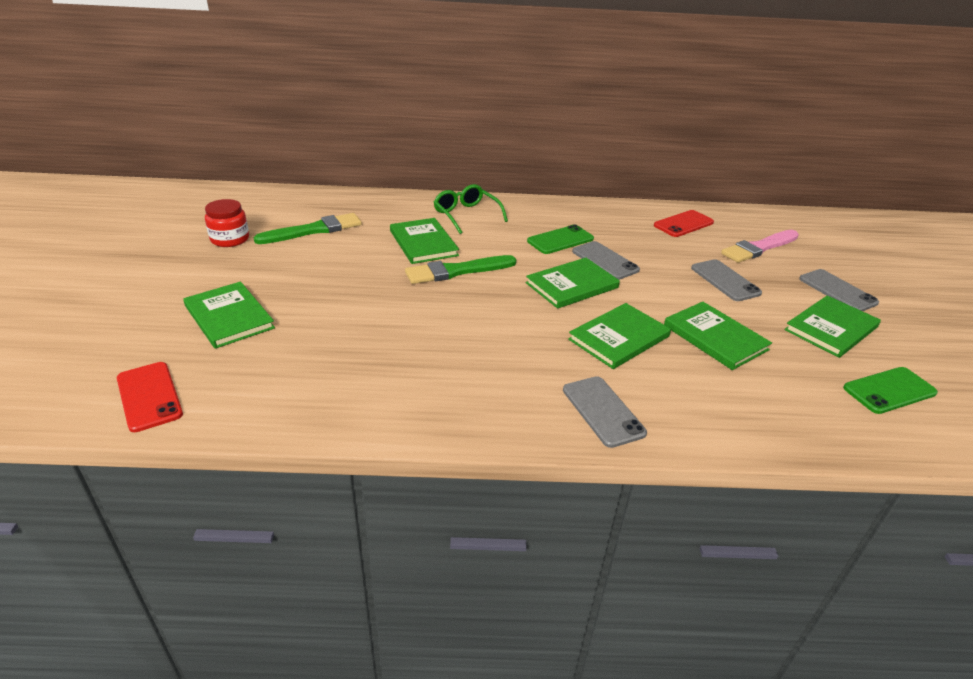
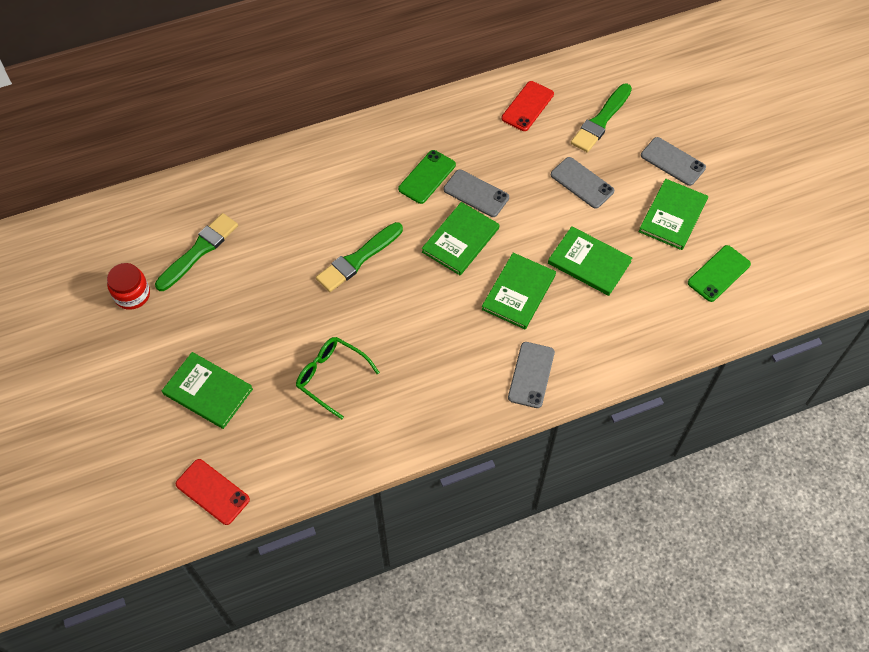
camera: 20 degrees left, 25 degrees up
green book [390,218,459,264] -> none
green glasses [434,184,508,234] -> green glasses moved to [296,337,380,419]
grey phone [563,376,647,448] -> grey phone turned 60 degrees clockwise [508,342,555,408]
pink brush [721,230,799,263] -> green brush [571,84,632,152]

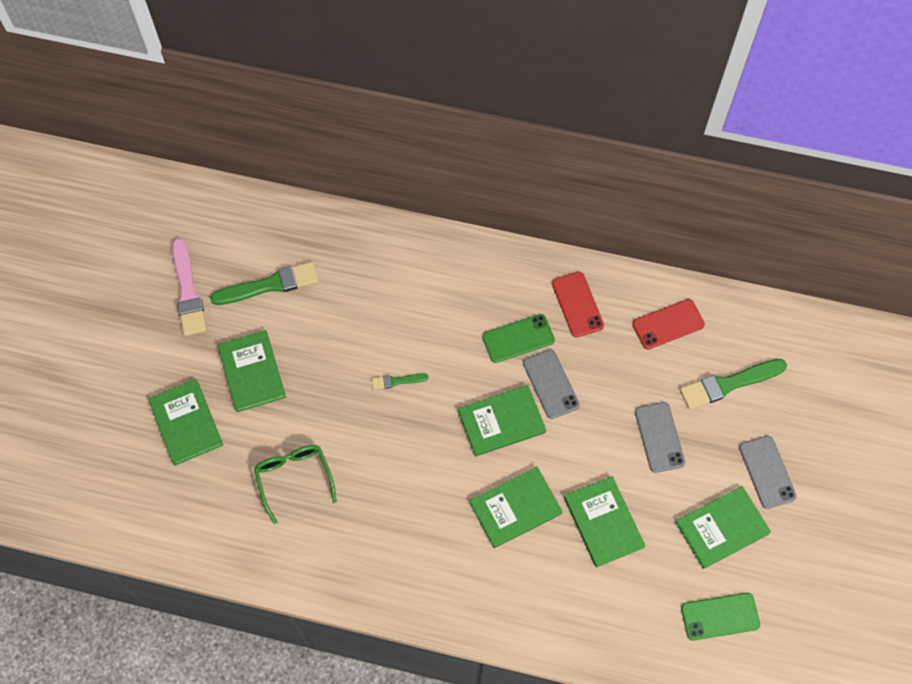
camera: 35 degrees right, 5 degrees up
red jar [107,263,150,310] -> pink brush [172,238,207,336]
red phone [176,459,250,525] -> red phone moved to [552,272,604,337]
green brush [316,222,403,292] -> green brush [372,374,428,390], size x0.51
grey phone [508,342,555,408] -> none
none -> green book [218,330,286,412]

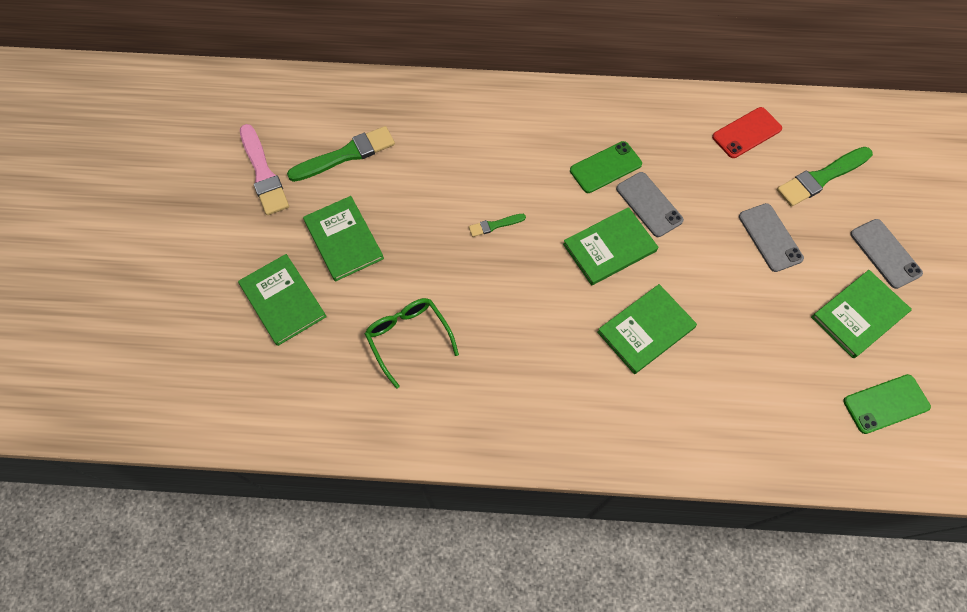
camera: 10 degrees left, 0 degrees up
red phone [552,272,604,337] -> none
green book [564,476,645,568] -> none

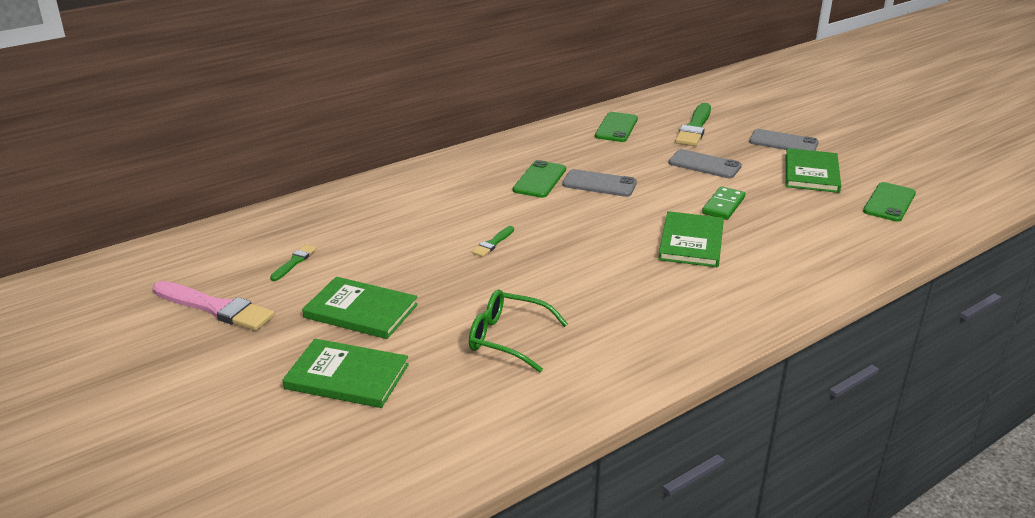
camera: 40 degrees left, 35 degrees down
green brush [287,126,395,182] -> green brush [270,245,317,281], size x0.51
green book [563,207,658,285] -> none
red phone [712,107,782,158] -> green phone [595,112,638,142]
none -> green domino [702,186,745,220]

